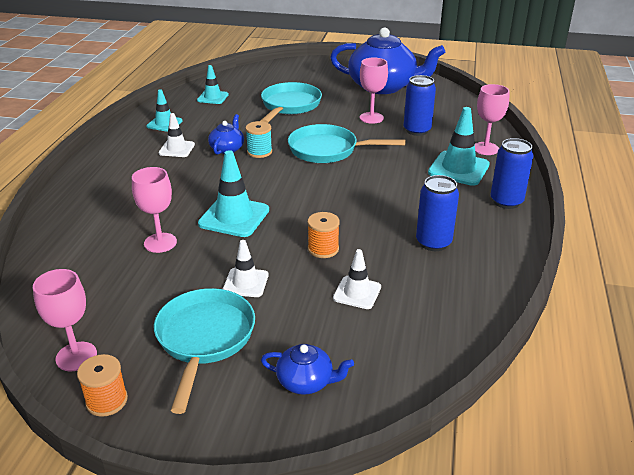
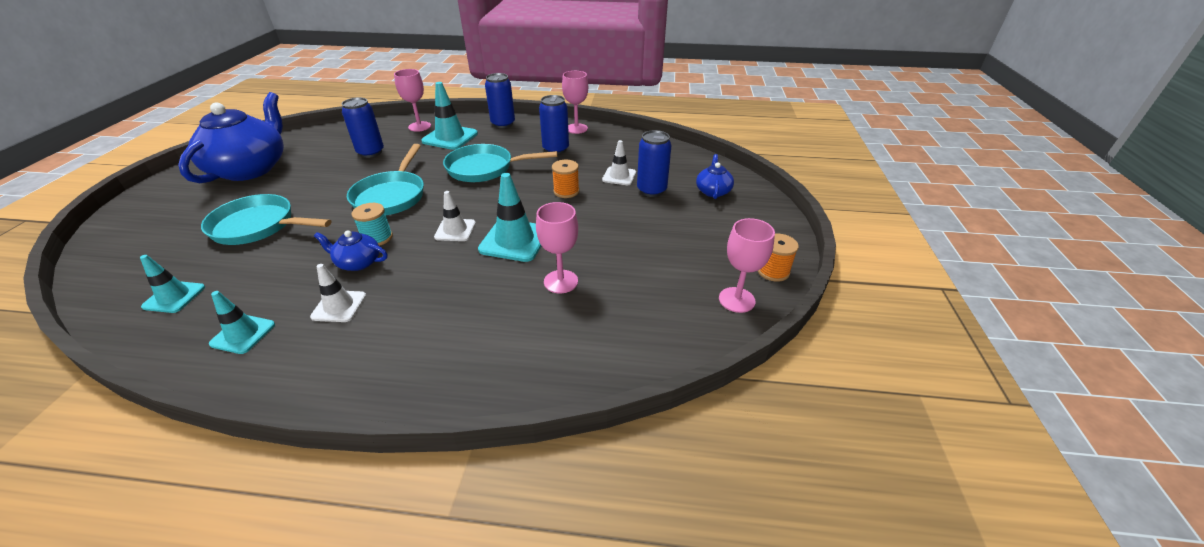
camera: 95 degrees left, 5 degrees up
turquoise pan [154,288,255,414] -> turquoise pan moved to [443,144,557,182]
white traffic cone [223,240,268,297] -> white traffic cone moved to [434,191,476,241]
pink goblet [360,58,388,124] -> pink goblet moved to [562,71,588,134]
none -> blue can [637,130,671,197]

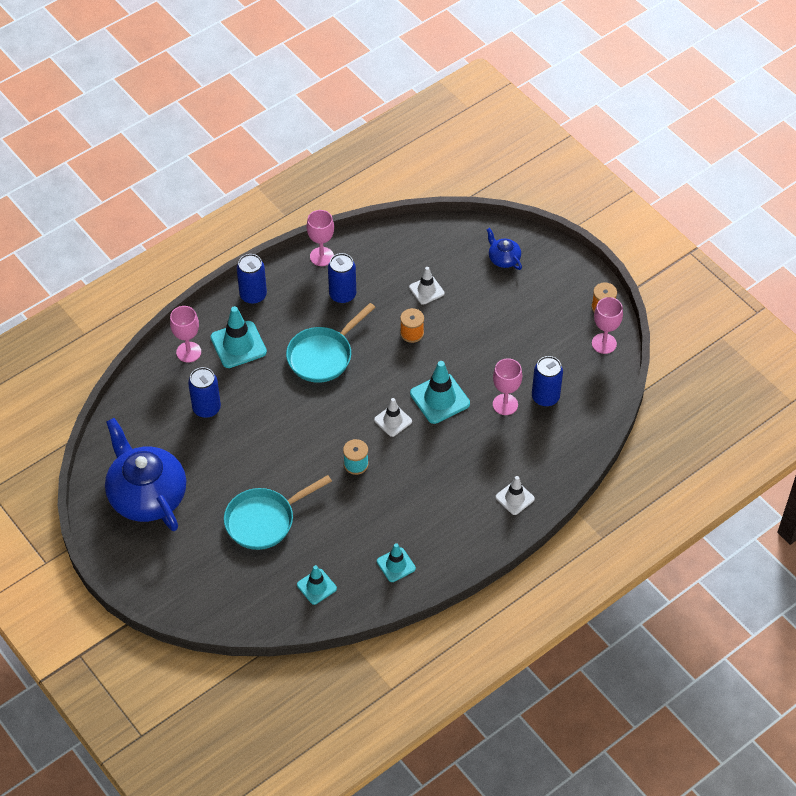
camera: 45 degrees left, 15 degrees up
white traffic cone [310,264,366,322] -> white traffic cone moved to [496,476,535,515]
blue teapot [314,230,387,271] -> none
turquoise pan [347,144,424,215] -> none
blue can [637,130,671,197] -> blue can moved to [532,356,563,407]

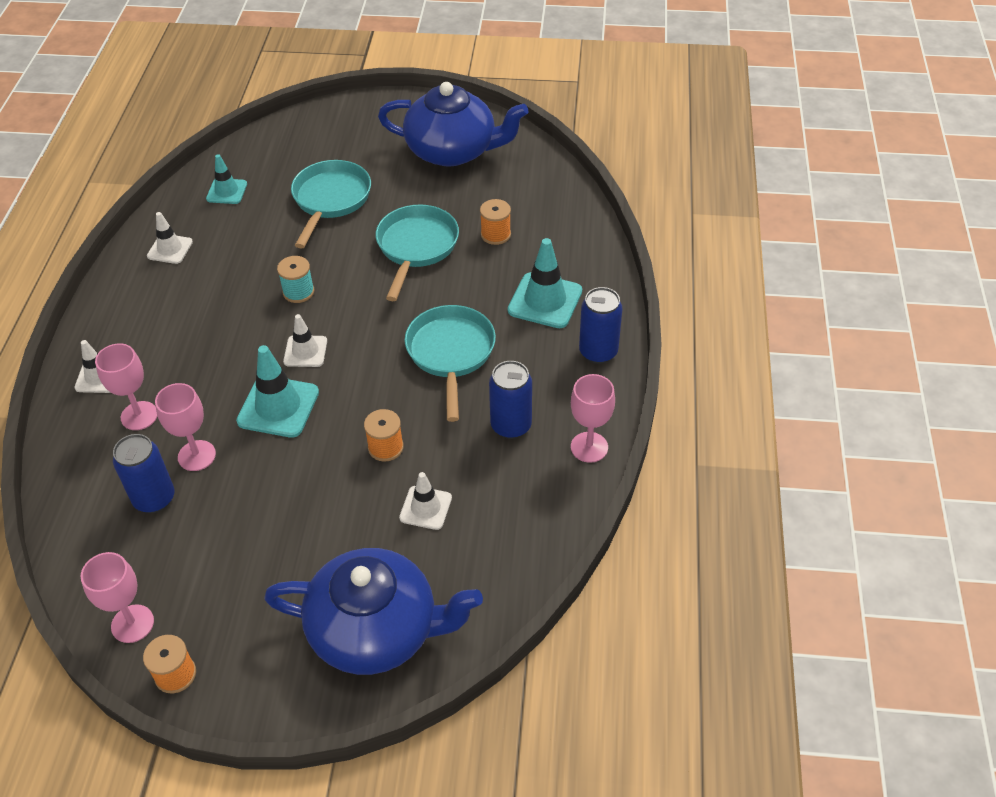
camera: 135 degrees right, 5 degrees down
pink goblet [170,306,201,363] -> pink goblet moved to [95,343,157,430]
blue can [188,367,221,418] -> orange spool [480,199,511,245]
turquoise traffic cone [377,543,416,582] -> white traffic cone [147,212,193,264]
blue teapot [487,228,522,270] -> blue teapot [264,548,483,675], size x2.26
none -> turquoise pan [376,205,459,301]

